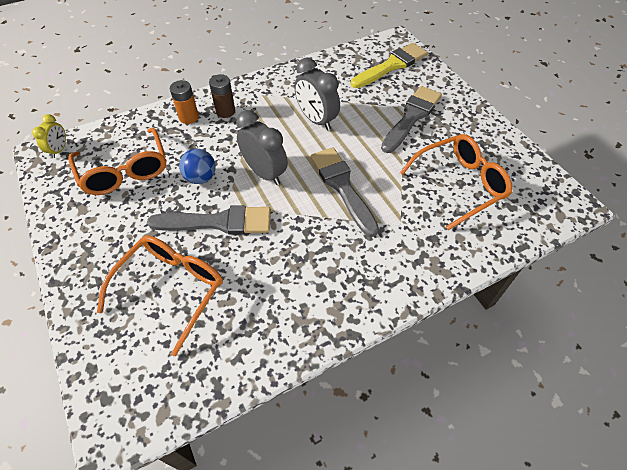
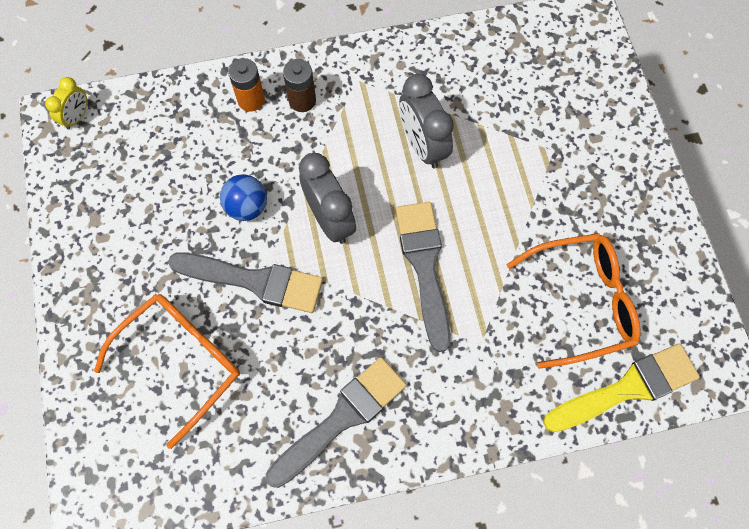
camera: 15 degrees right, 15 degrees up
orange glasses [68,128,166,195] -> none
yellow brush [351,43,428,88] -> yellow brush moved to [543,343,700,432]
grey brush [381,86,442,153] -> grey brush moved to [266,357,407,488]

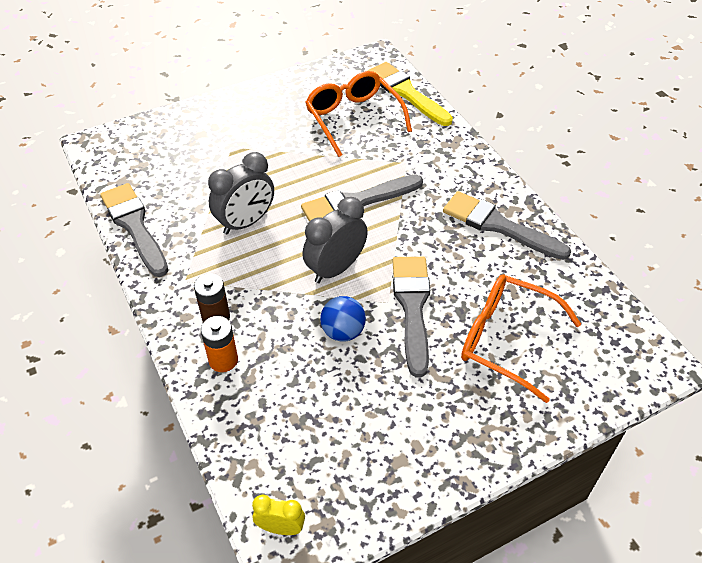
camera: 105 degrees left, 20 degrees down
none -> grey brush [100,183,168,277]

